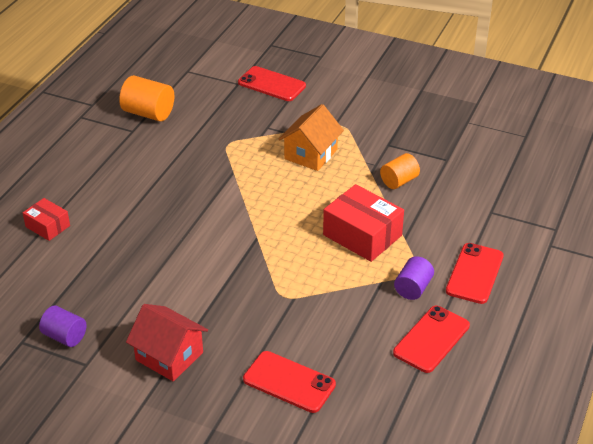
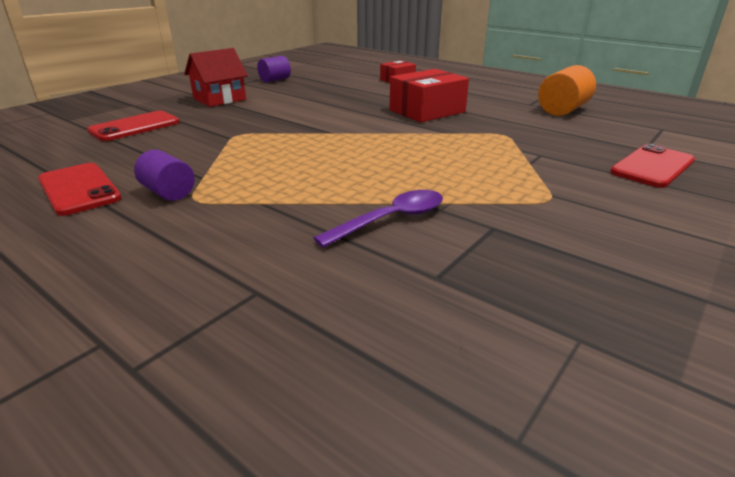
camera: 105 degrees right, 10 degrees down
orange house [278,104,344,171] -> none
red box [323,184,404,262] -> red box moved to [390,69,469,123]
orange cylinder [380,153,420,189] -> purple spoon [314,190,443,248]
red phone [446,243,504,304] -> none

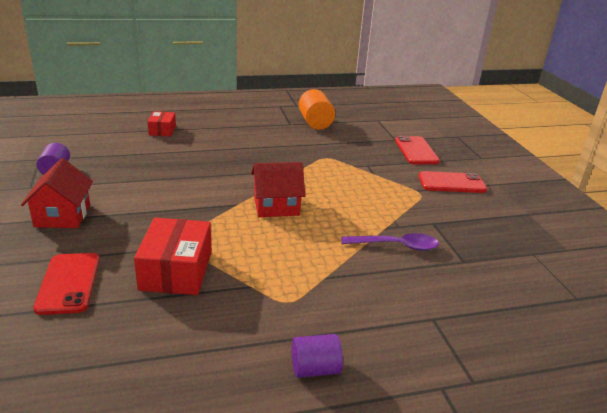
camera: 55 degrees left, 0 degrees up
red phone [38,163,121,216] -> red phone moved to [418,171,487,193]
purple cylinder [134,150,195,201] -> purple cylinder moved to [292,334,343,378]
purple spoon [314,190,443,248] -> purple spoon turned 90 degrees clockwise [341,233,439,251]
red box [390,69,469,123] -> red box moved to [134,218,212,295]
none -> red house [251,162,306,217]

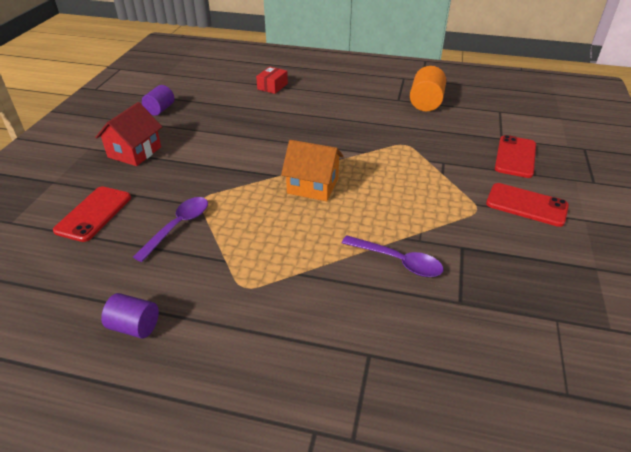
camera: 30 degrees right, 10 degrees up
red box [134,218,212,295] -> purple spoon [133,197,208,262]
red house [251,162,306,217] -> orange house [281,140,343,201]
purple cylinder [292,334,343,378] -> purple cylinder moved to [101,293,159,339]

